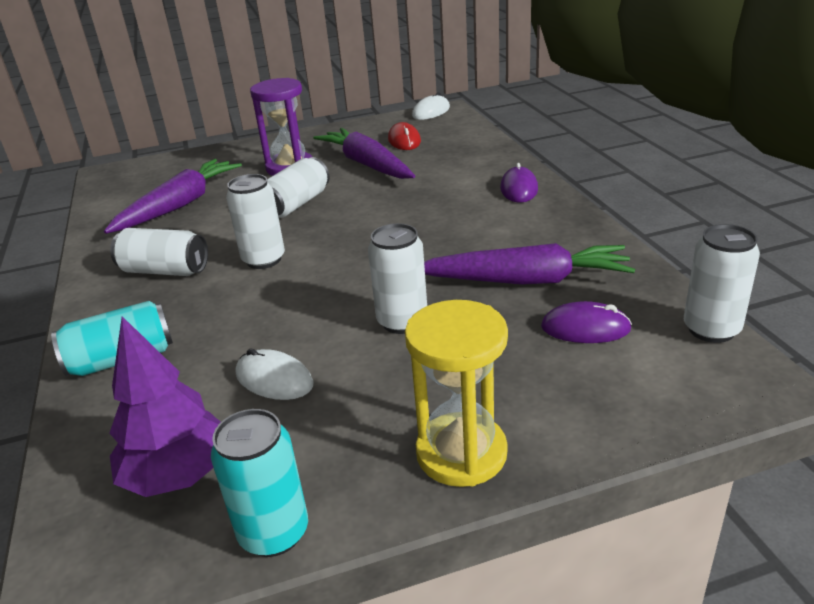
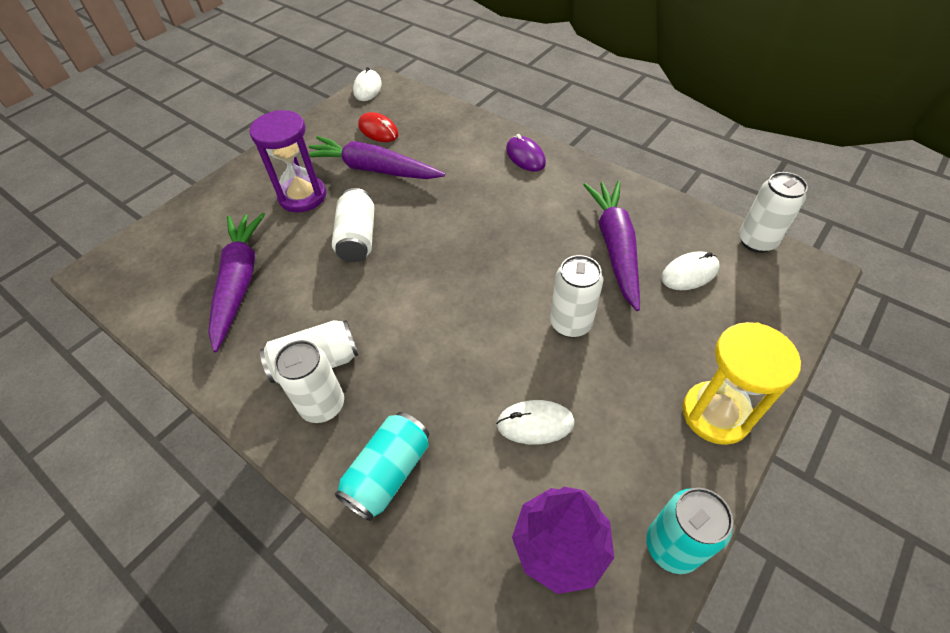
camera: 35 degrees left, 20 degrees up
white can [226,174,285,269] -> white can moved to [274,340,344,423]
purple carrot [424,243,635,285] -> purple carrot turned 60 degrees counterclockwise [583,181,640,311]
purple mouse [541,301,632,343] -> white mouse [661,251,720,290]

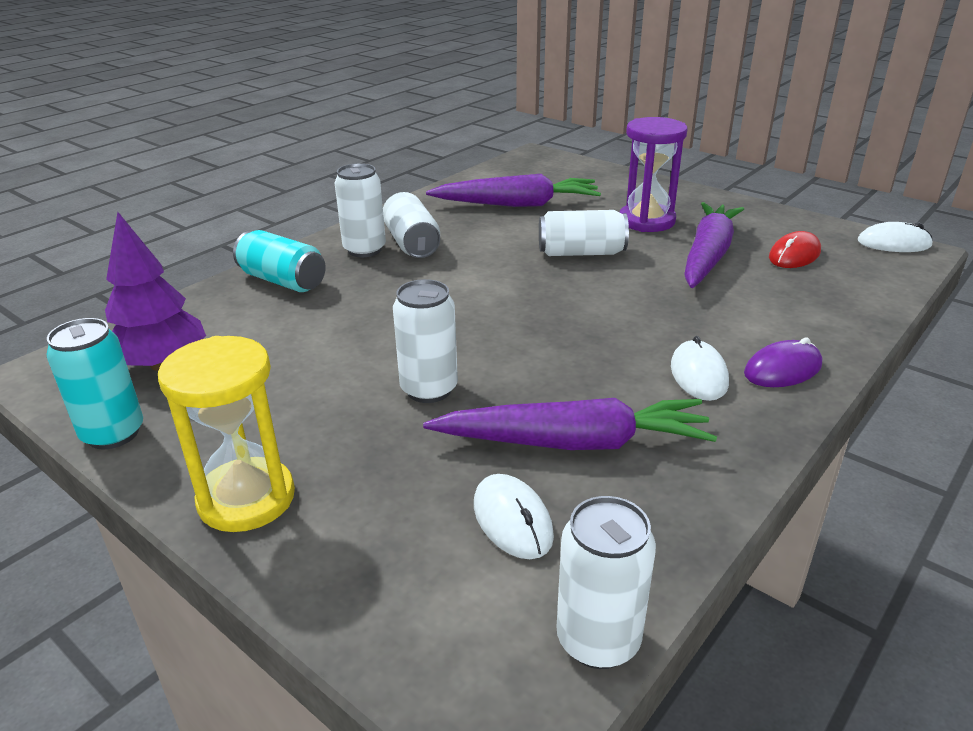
camera: 90 degrees right, 20 degrees down
white mouse [496,400,574,445] -> white mouse moved to [671,336,729,401]

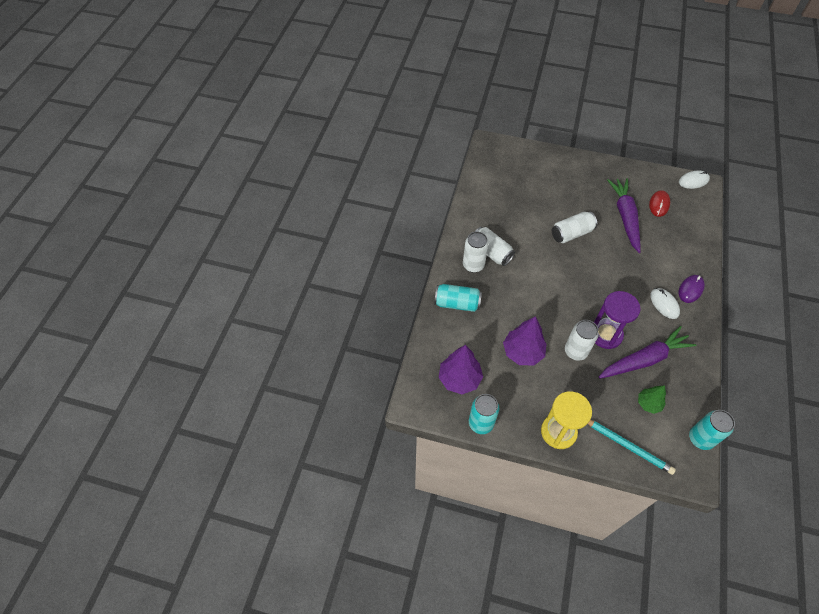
camera: 25 degrees left, 25 degrees up
purple carrot [426,174,601,207] -> none
white mouse [474,474,554,559] -> green tree [638,385,666,414]
white can [556,496,656,669] -> turquoise can [689,410,735,450]
purple hourglass [620,117,687,232] -> purple hourglass moved to [594,291,640,349]
none -> purple tree [503,316,546,366]
none -> turquoise pencil [588,420,676,475]

